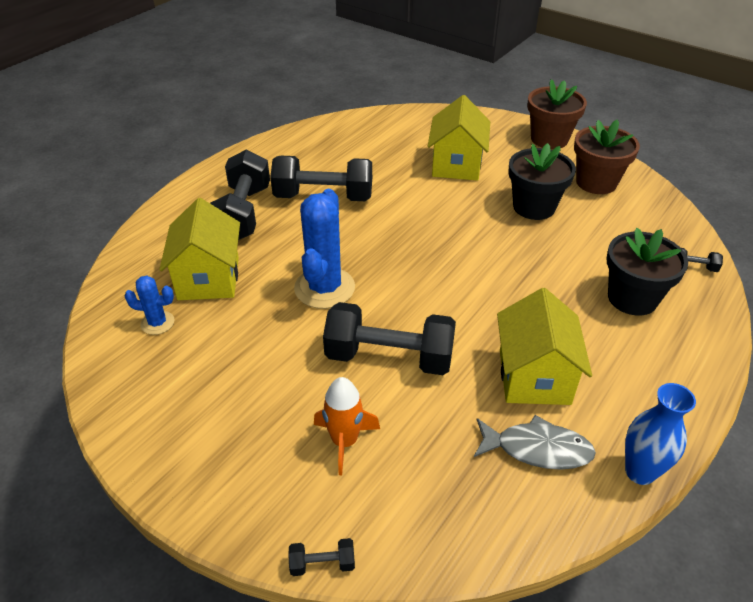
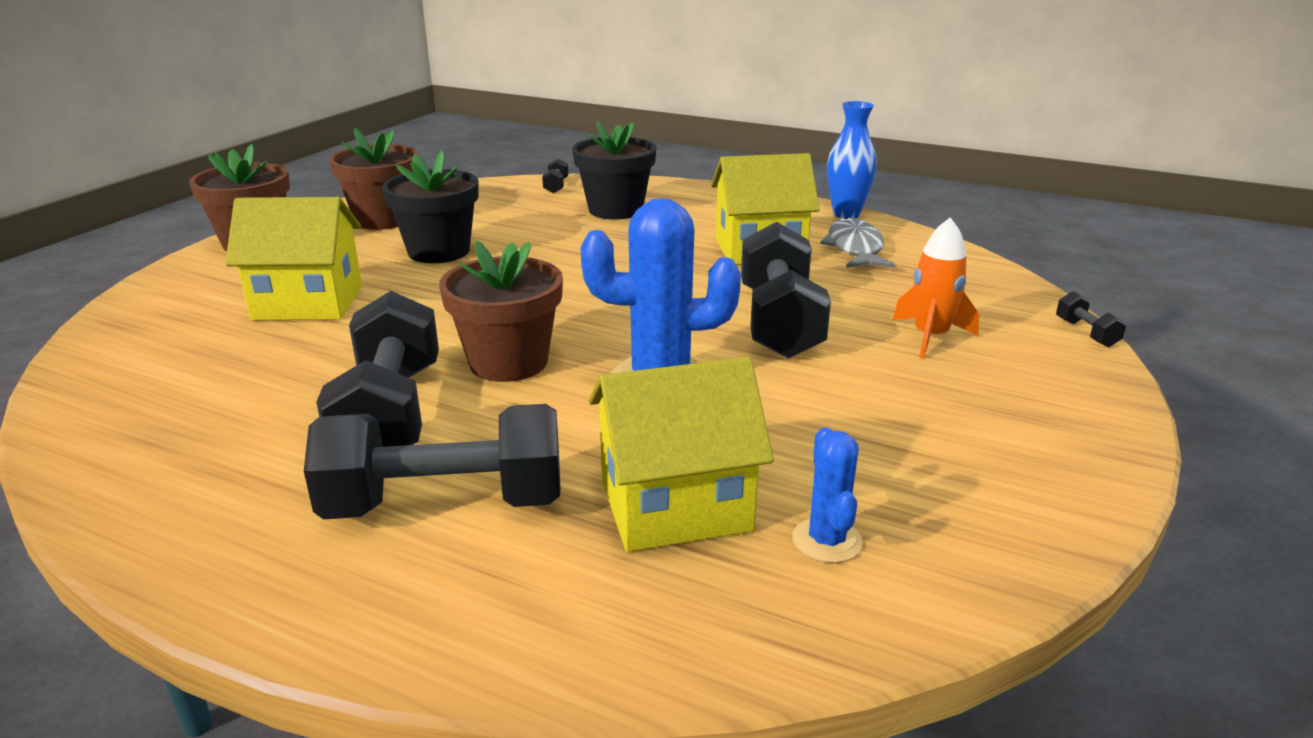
camera: 100 degrees left, 15 degrees down
none -> brown flower pot [439,240,563,382]

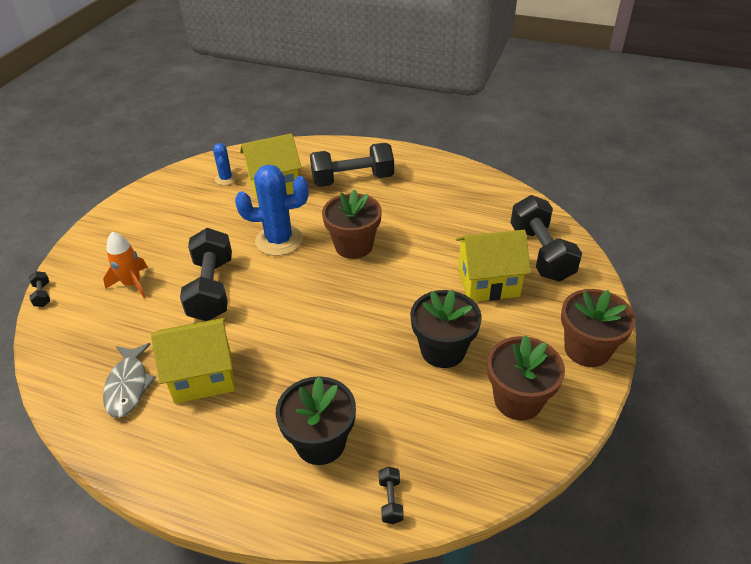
camera: 175 degrees right, 15 degrees up
black dumbbell [316,291,439,447] -> black dumbbell moved to [511,195,582,282]
blue vase [827,101,877,218] -> none

